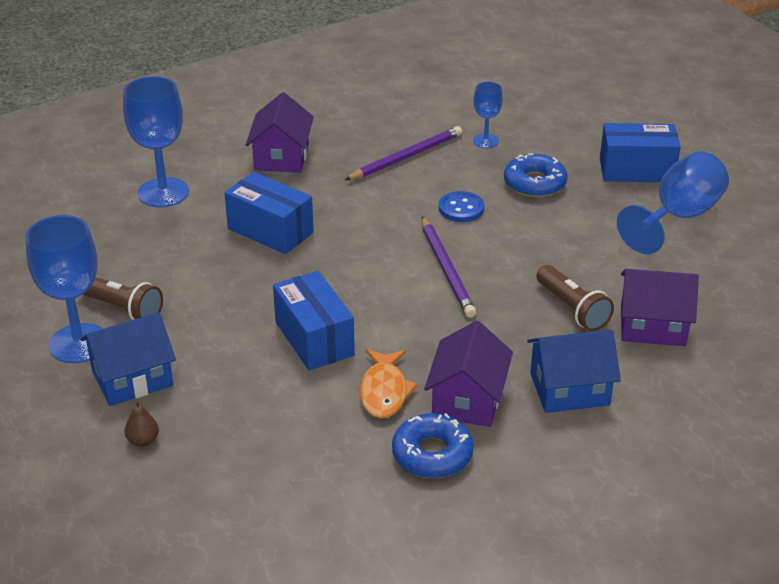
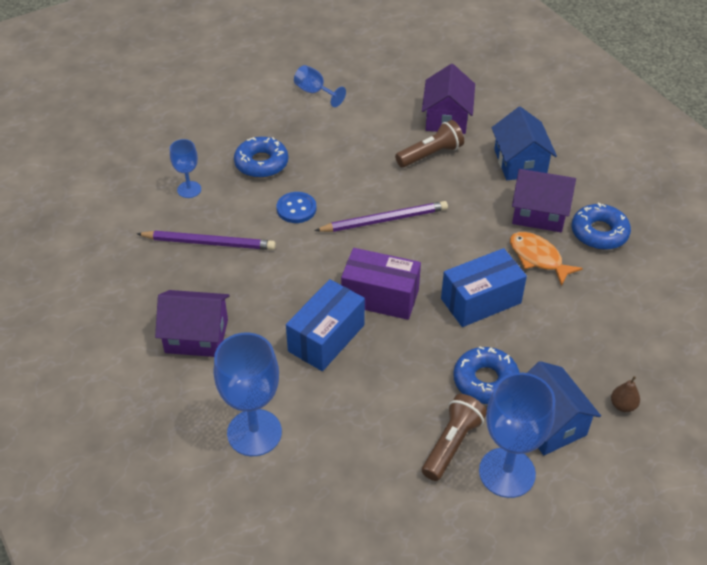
camera: 90 degrees left, 10 degrees up
purple pencil [345,126,462,180] -> purple pencil turned 135 degrees clockwise [137,231,276,250]
orange fish [359,349,418,418] -> orange fish turned 135 degrees counterclockwise [510,232,583,286]
blue box [600,123,681,182] -> none
blue goblet [617,151,729,254] -> blue goblet [294,65,346,107], size x0.54
none -> purple box [341,248,421,320]
none -> blue donut [453,346,520,404]

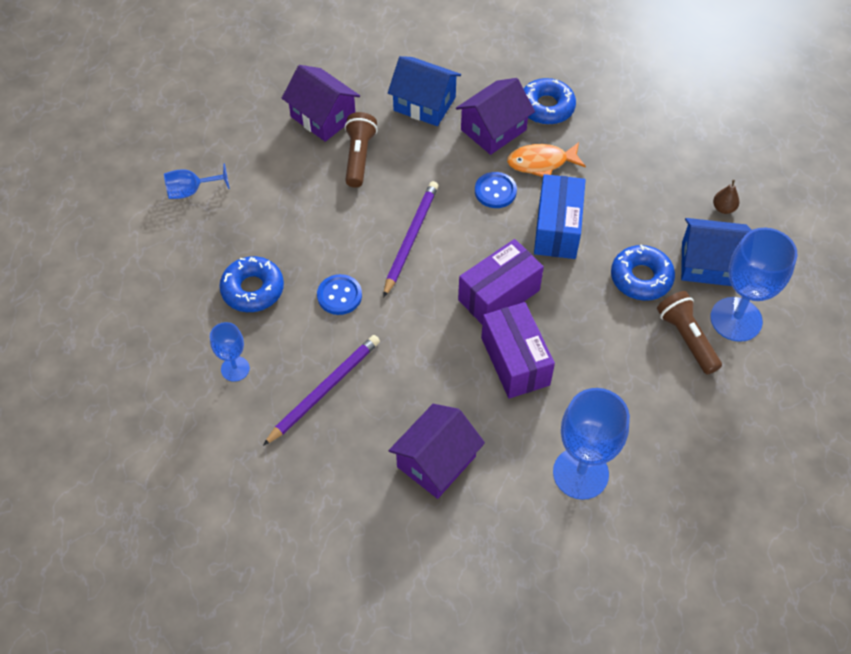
camera: 55 degrees left, 10 degrees up
blue box [286,279,365,371] -> purple box [481,302,555,399]
none -> blue button [475,172,517,208]

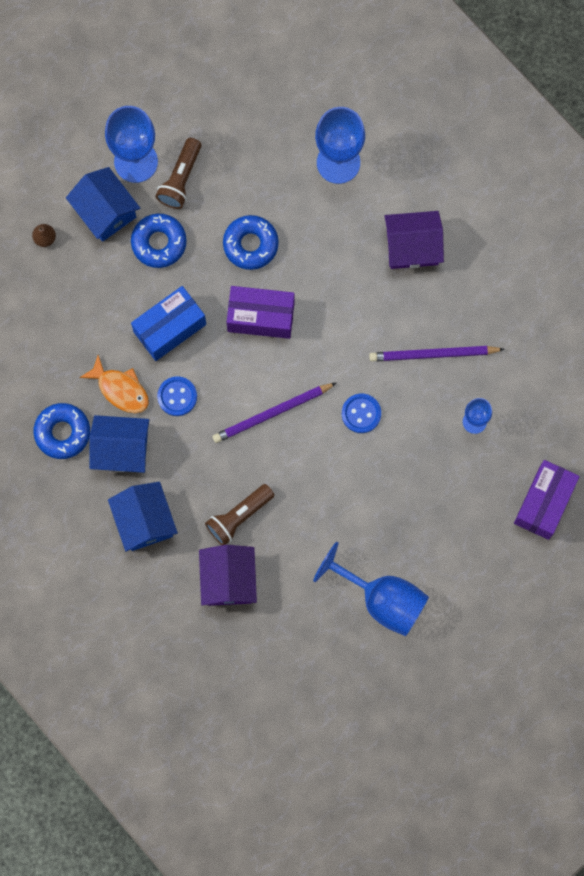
camera: 135 degrees left, 20 degrees up
blue goblet [164,163,230,199] -> blue goblet [313,542,429,636], size x1.85
blue donut [219,256,284,312] -> blue donut moved to [223,215,279,270]
purple house [456,78,535,155] -> blue house [89,415,149,473]
purple box [481,302,555,399] -> purple box moved to [514,460,580,540]

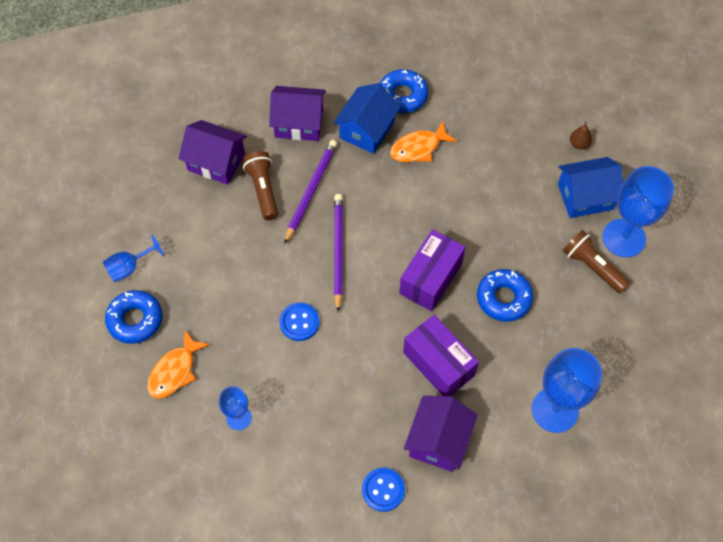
camera: 115 degrees right, 15 degrees down
blue house [108,482,178,551] -> purple house [269,86,326,141]
blue donut [131,214,187,268] -> blue donut moved to [105,290,163,344]
blue box [131,286,206,361] -> none
blue button [157,376,197,416] -> blue button moved to [362,468,405,512]
blue goblet [313,542,429,636] -> blue goblet [103,235,164,282], size x0.54
purple pencil [369,346,505,361] -> purple pencil moved to [284,140,337,244]
purple box [514,460,580,540] -> purple box moved to [403,315,479,396]
none -> orange fish [147,330,210,399]

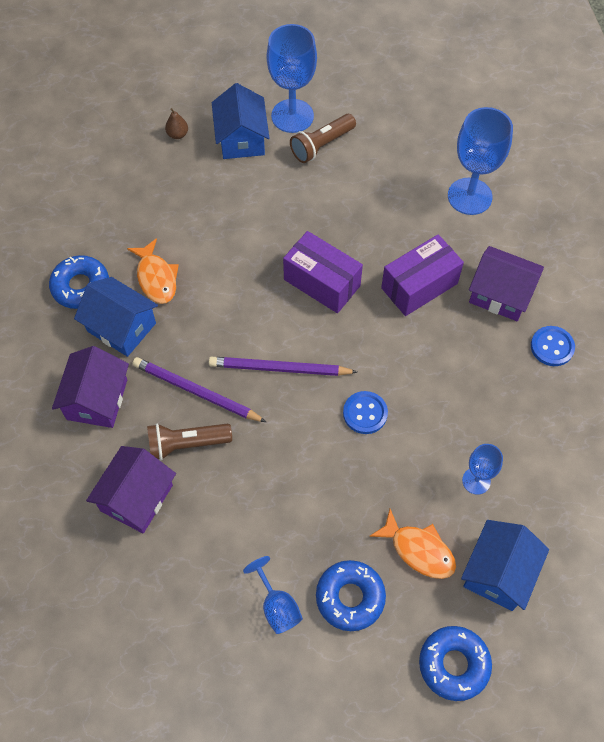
camera: 85 degrees left, 0 degrees up
blue donut [477,269,533,322] -> blue donut moved to [419,626,492,701]
none -> blue house [461,520,549,611]

